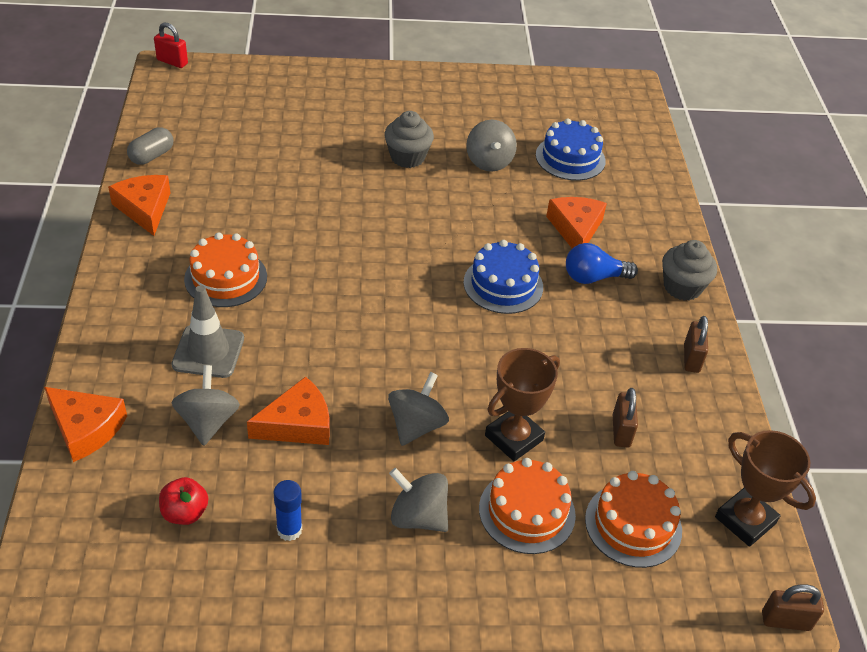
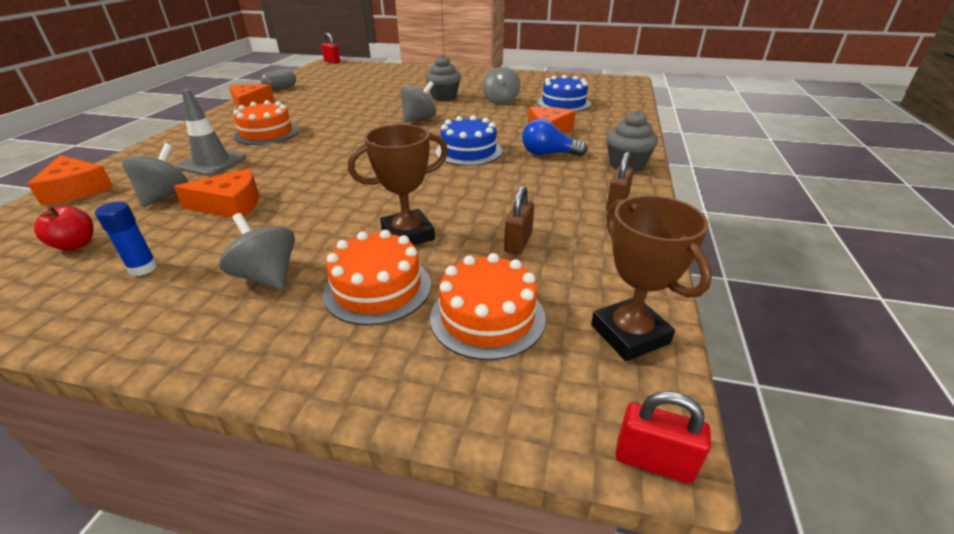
camera: 20 degrees right, 10 degrees down
grey spinning top [388,372,449,446] -> grey spinning top moved to [400,81,436,123]
brown padlock [762,584,824,631] -> red padlock [616,391,711,484]

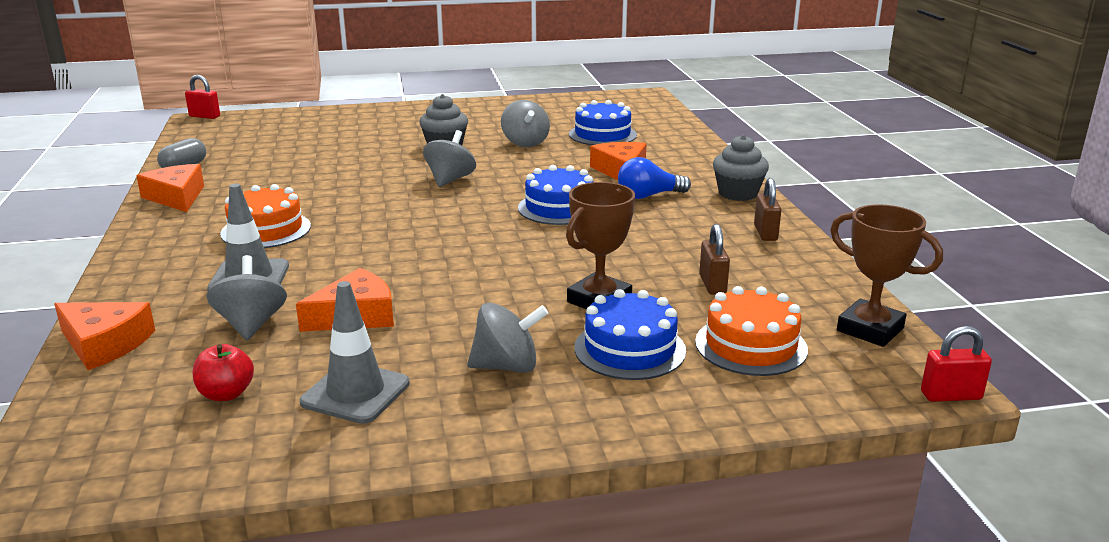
camera: 25 degrees left, 10 degrees down
blue glue stick [95,201,158,276] -> grey traffic cone [300,281,410,424]
grey spinning top [219,213,295,290] -> grey spinning top turned 150 degrees clockwise [467,302,548,373]
orange cake [323,230,431,326] -> blue cake [574,289,686,380]

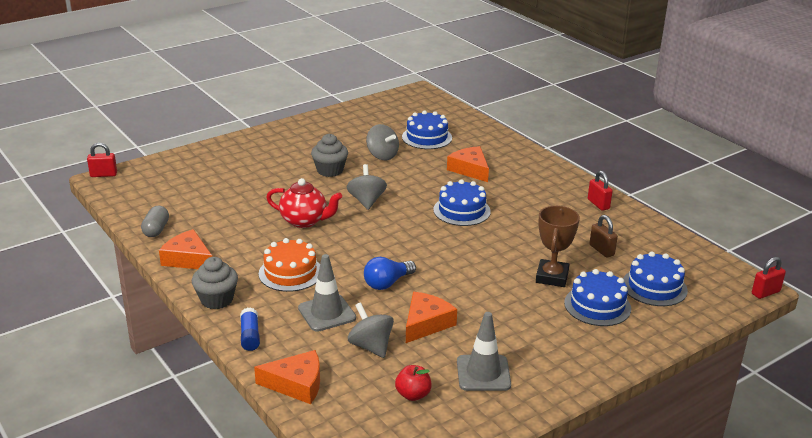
camera: 25 degrees left, 5 degrees up
grey spinning top [467,302,548,373] -> none
blue light bulb [618,157,691,199] -> blue light bulb moved to [364,257,416,290]
orange cake [695,286,808,376] -> blue cake [623,251,688,306]
grey cupcake [713,135,769,201] -> grey cupcake moved to [192,257,238,309]
brown padlock [754,178,781,241] -> red padlock [588,171,613,211]
brown trophy [830,204,943,347] -> none
none -> blue glue stick [240,307,260,351]
none -> red teapot [266,178,342,228]

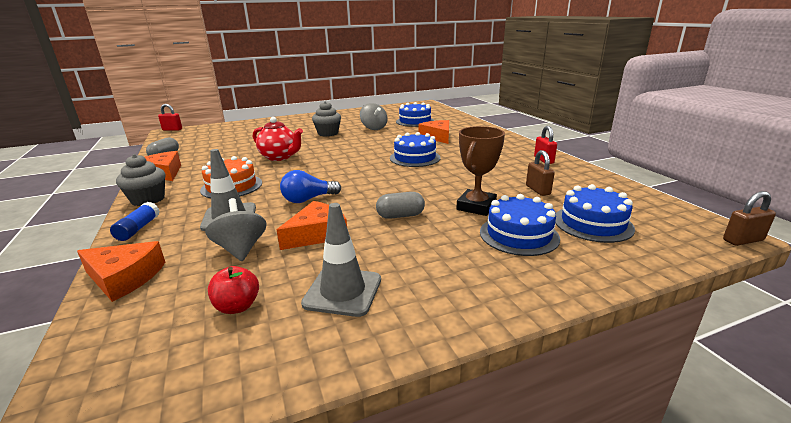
camera: 15 degrees right, 5 degrees down
grey spinning top [347,164,387,210] -> none
red padlock [752,257,786,299] -> brown padlock [723,191,776,246]
none -> grey capsule [376,192,425,219]

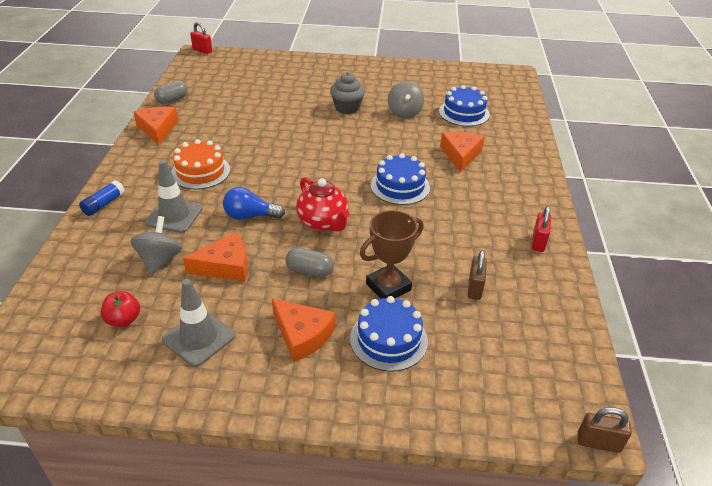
camera: 25 degrees right, 15 degrees up
orange cheese [77,241,165,302] -> orange cheese moved to [272,298,335,362]
grey cupcake [116,154,165,206] -> none
red teapot [253,117,303,161] -> red teapot moved to [296,177,349,232]
blue cake [555,184,635,243] -> none

